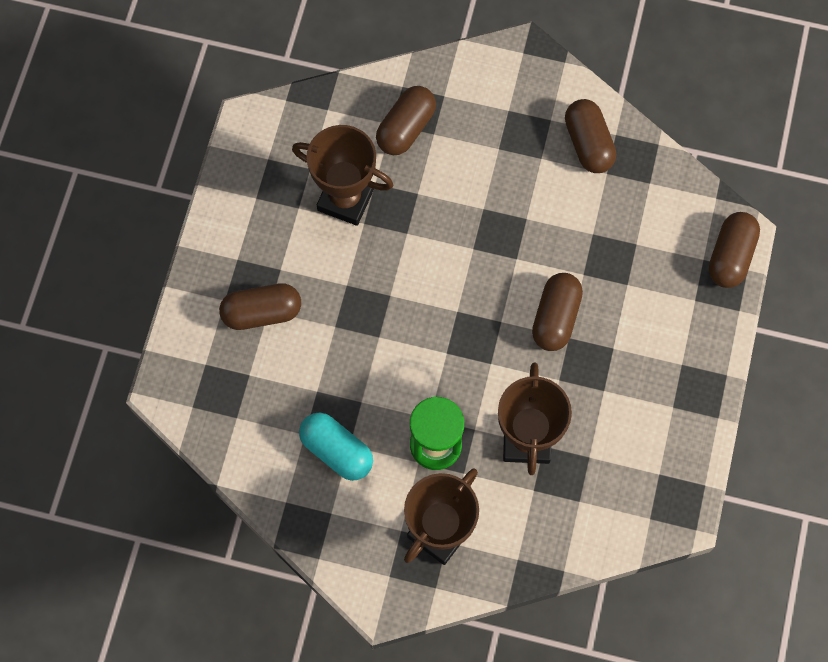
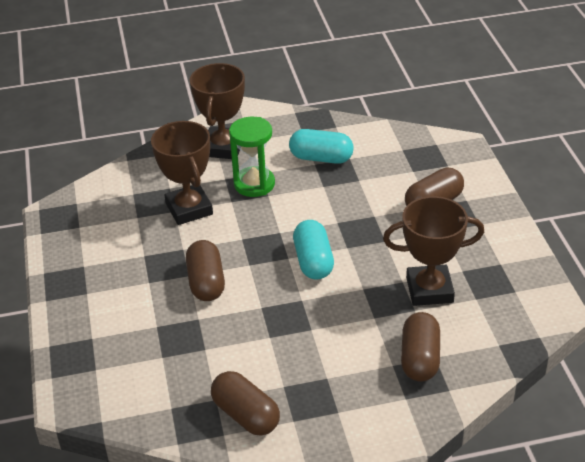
camera: 155 degrees right, 30 degrees down
brown capsule [709,212,760,288] -> none
none -> turquoise capsule [293,220,334,279]

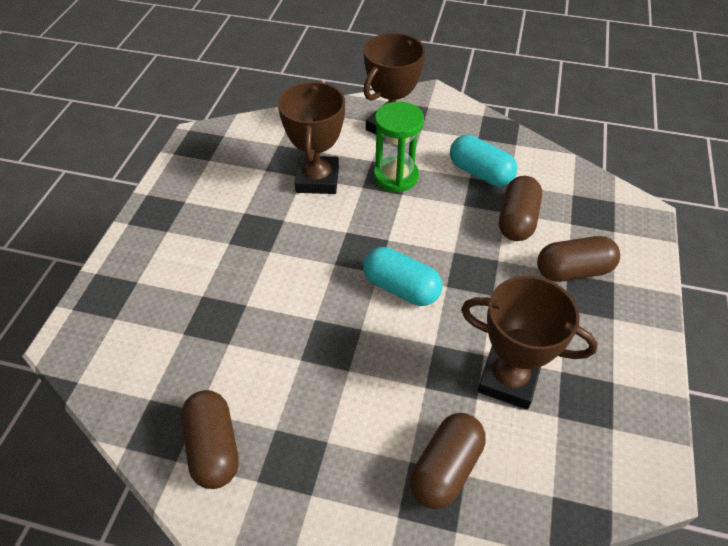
camera: 25 degrees right, 10 degrees up
brown capsule [186,240,225,301] -> brown capsule moved to [499,176,542,241]
turquoise capsule [293,220,334,279] -> turquoise capsule turned 75 degrees counterclockwise [363,247,442,306]

